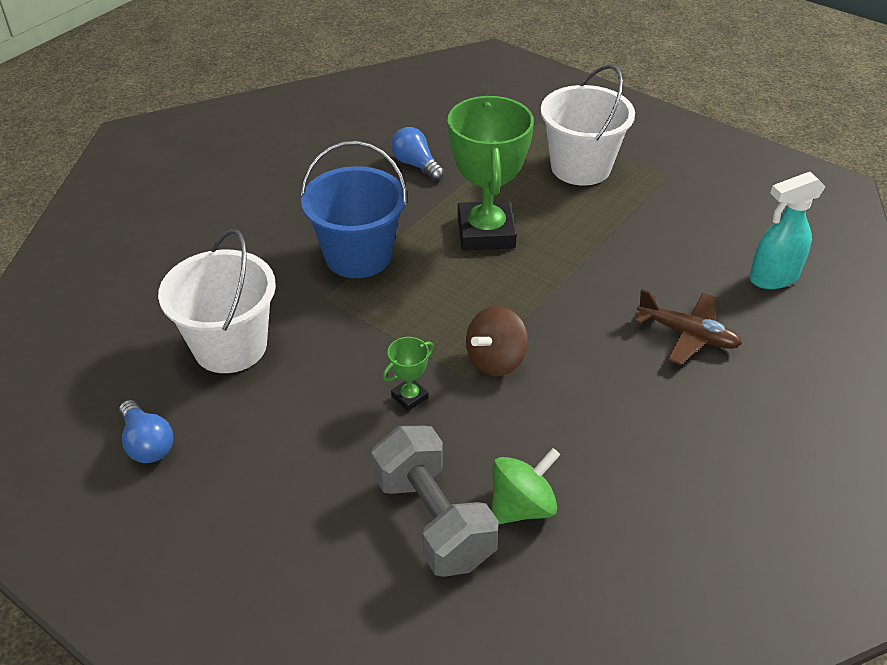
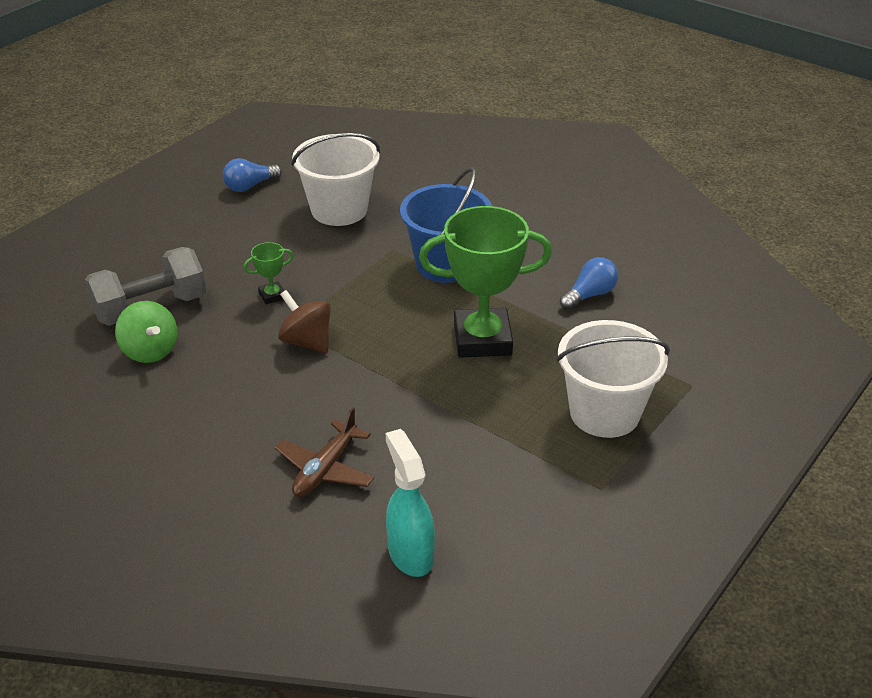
camera: 90 degrees right, 5 degrees down
green trophy [382,337,434,411] -> green trophy turned 75 degrees counterclockwise [243,242,293,304]

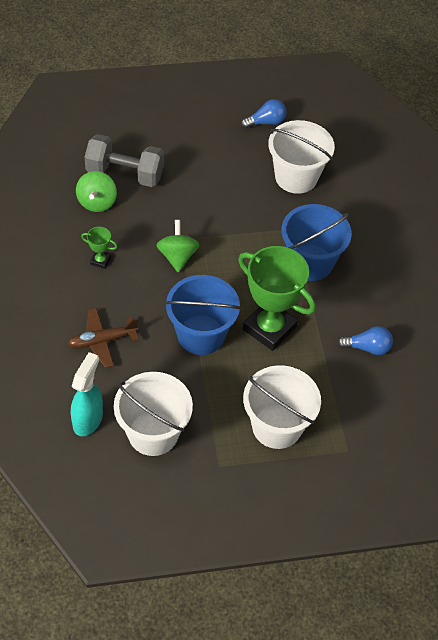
camera: 40 degrees right, 15 degrees up
blue light bulb [223,158,282,192] -> blue light bulb turned 150 degrees clockwise [241,99,286,129]
green trophy [243,242,293,304] -> green trophy moved to [81,227,118,269]
brown spinning top [278,290,331,354] -> green spinning top [156,220,199,273]
none -> white bucket [114,372,193,456]
none -> blue bucket [165,275,241,355]

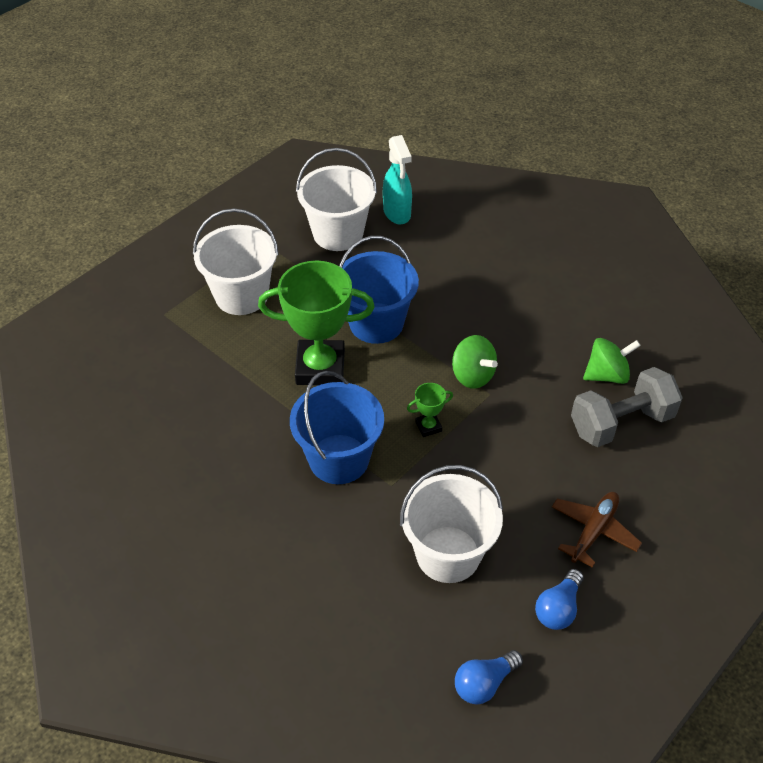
camera: 145 degrees right, 5 degrees down
brown plane [68,308,139,368] -> brown plane moved to [552,492,642,568]
green spinning top [76,171,117,212] -> green spinning top turned 105 degrees clockwise [583,338,641,384]
green trophy [81,227,118,269] -> green trophy moved to [407,383,453,437]
blue light bulb [337,326,393,355] -> blue light bulb moved to [455,650,523,704]

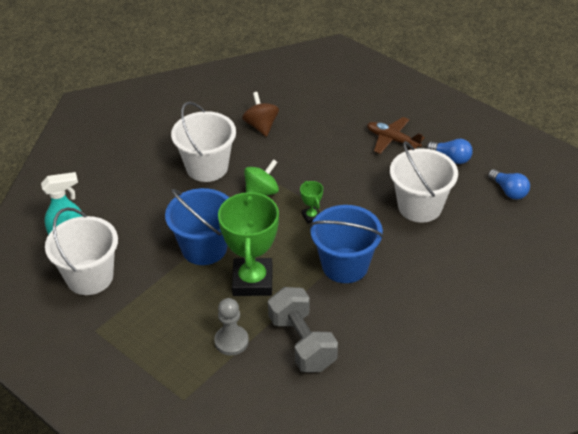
camera: 90 degrees left, 5 degrees down
white bucket [193,208,279,315] -> white bucket moved to [171,102,236,182]
grey dumbbell [571,367,683,447] -> grey dumbbell moved to [268,287,338,372]
green spinning top [583,338,641,384] -> brown spinning top [242,92,279,137]
none -> grey pawn [214,298,249,355]

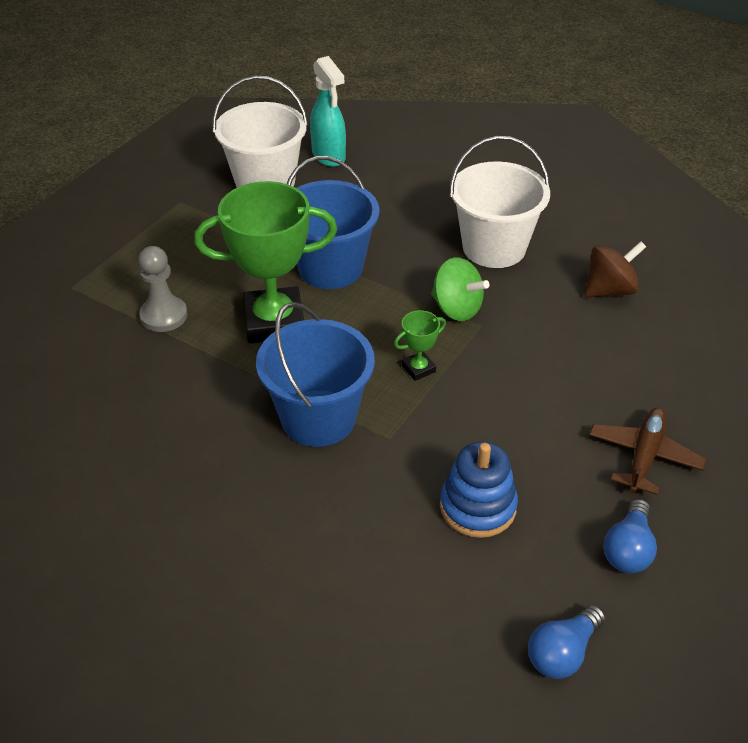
camera: 80 degrees right, 0 degrees up
grey dumbbell [268,287,338,372] -> none
white bucket [390,141,458,223] -> blue stacking toy [440,442,518,538]

